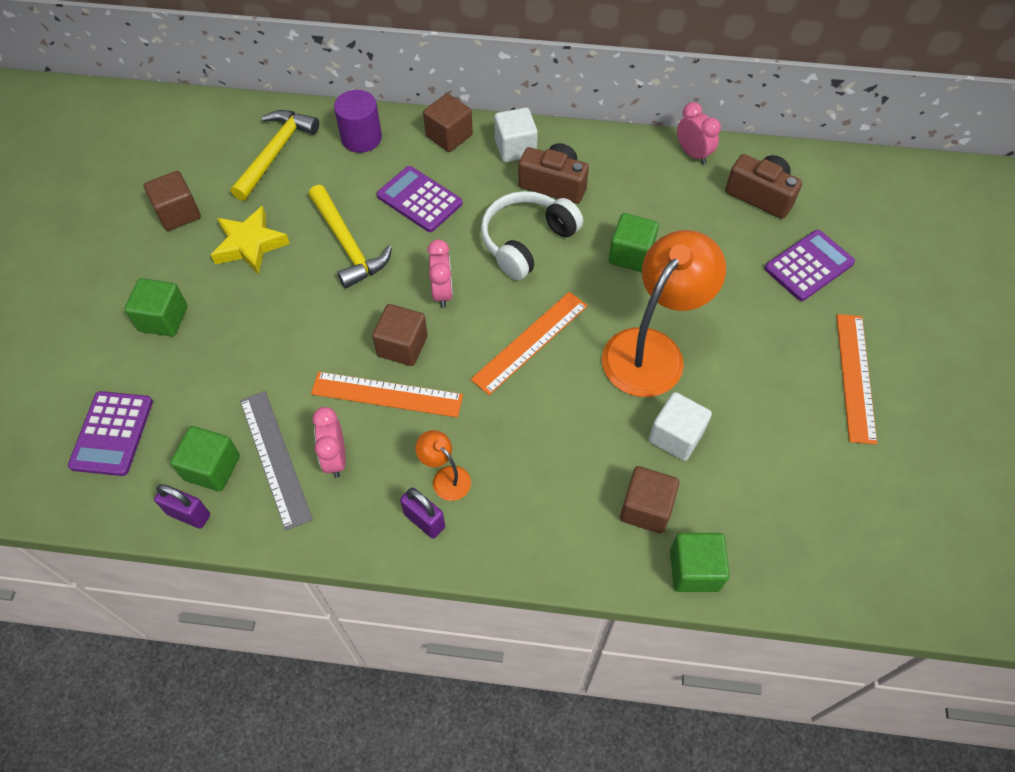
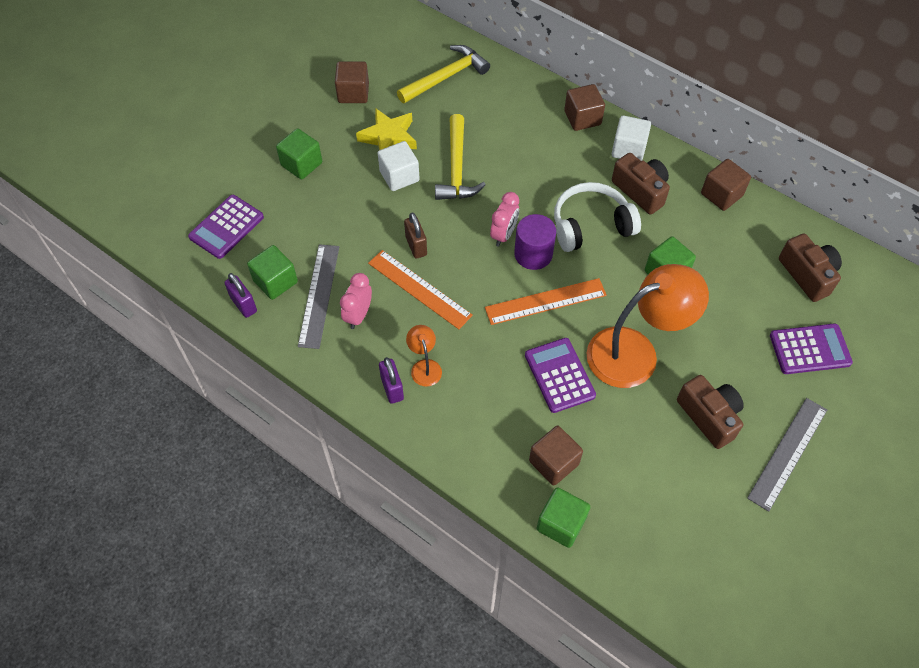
camera: 30 degrees right, 0 degrees up
purple cylinder [334,90,382,153] -> purple cylinder moved to [514,214,556,270]
brown cube [372,304,428,366] -> brown cube moved to [701,159,751,211]
purple calculator [377,166,463,232] -> purple calculator moved to [525,338,596,413]
white cube [649,392,712,461] -> white cube moved to [378,141,420,191]
pink clock [677,102,721,164] -> none
orange ruler [836,314,877,445] -> grey ruler [747,398,827,512]
none -> brown padlock [404,212,427,259]
none -> brown camera [677,375,744,449]

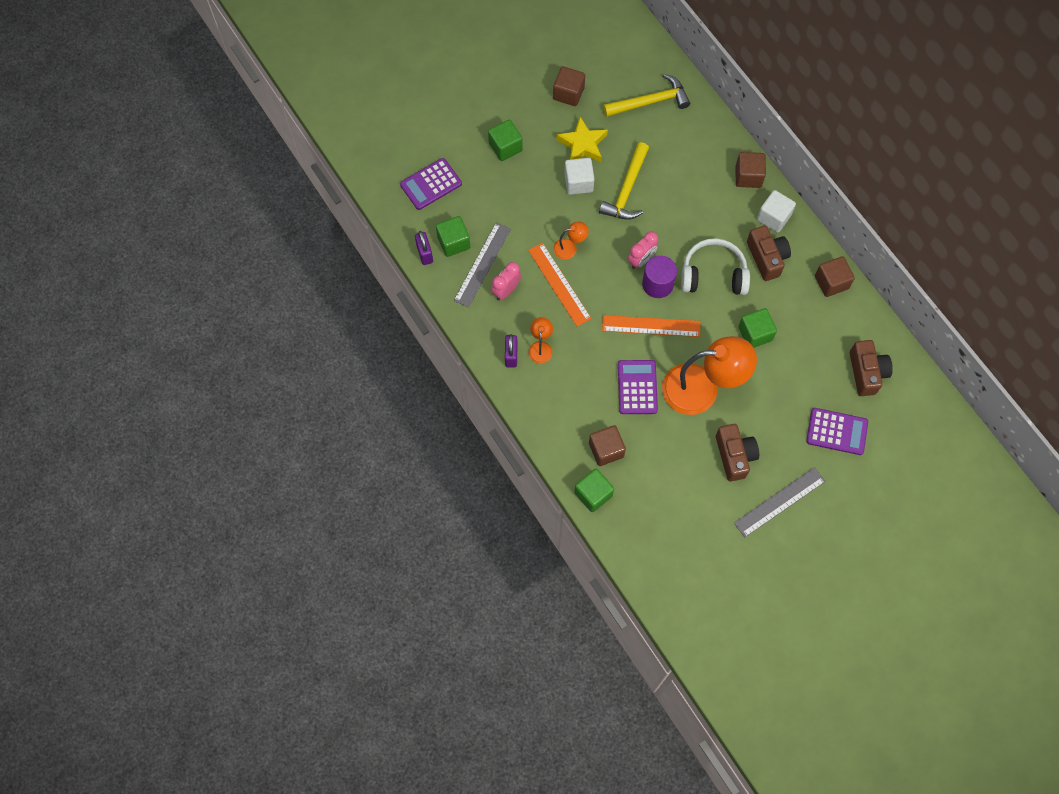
camera: 20 degrees right, 10 degrees up
brown padlock [404,212,427,259] -> orange lamp [553,222,588,259]

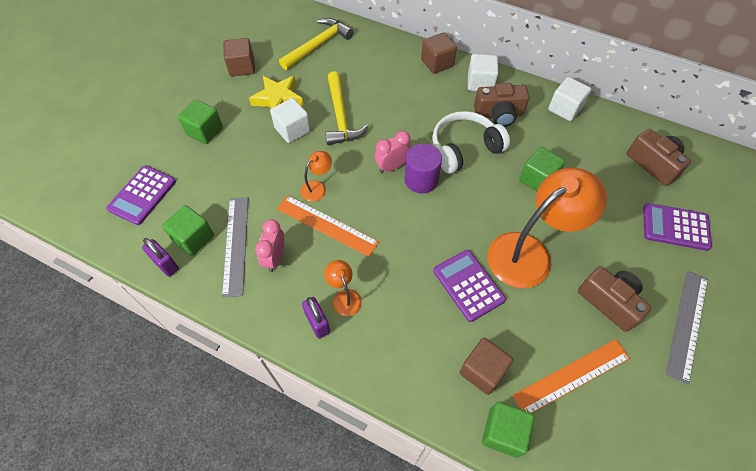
camera: 30 degrees left, 10 degrees down
orange ruler [602,315,701,337] -> orange ruler moved to [513,339,630,413]
pink clock [628,231,658,269] -> pink clock turned 135 degrees counterclockwise [375,131,411,173]
brown camera [747,225,791,281] -> brown camera turned 135 degrees clockwise [474,83,529,127]
purple calculator [806,408,868,455] -> purple calculator turned 150 degrees counterclockwise [643,203,712,251]
brown cube [815,256,855,297] -> white cube [548,77,591,121]

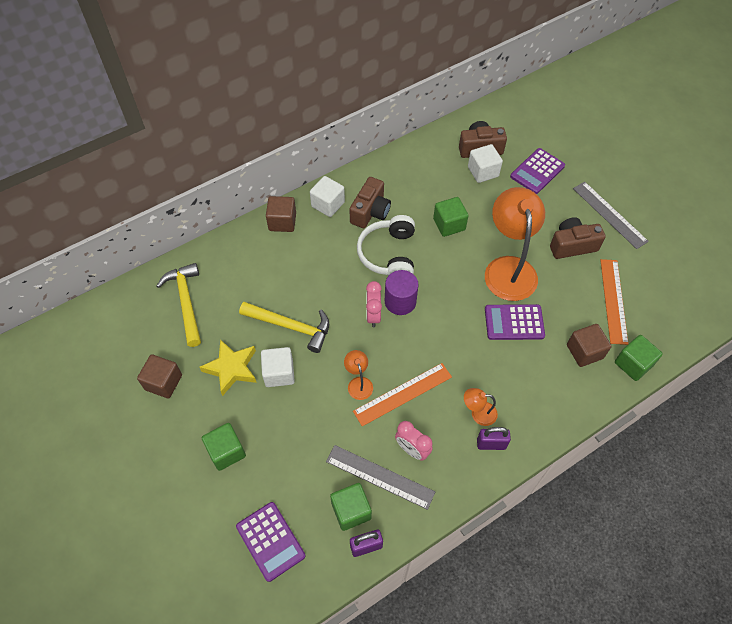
camera: 60 degrees left, 0 degrees up
white cube [548,77,591,121] -> white cube moved to [468,144,503,183]

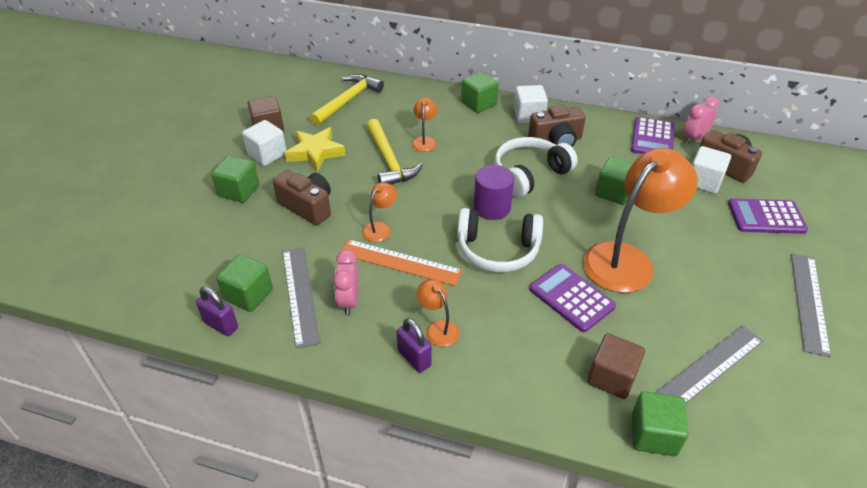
camera: 50 degrees right, 15 degrees down
purple calculator [236,502,306,582] -> purple calculator moved to [631,117,675,154]
white cube [261,347,295,387] -> white cube moved to [242,120,287,166]
brown cube [266,196,296,232] -> green cube [461,72,499,113]
pink clock [366,281,382,327] -> pink clock moved to [683,97,719,144]
brown camera [550,217,606,259] -> brown camera moved to [273,170,331,225]
orange ruler [600,259,628,345] -> grey ruler [655,325,763,403]
none -> orange lamp [412,98,437,152]
none -> white headphones [457,208,543,273]

